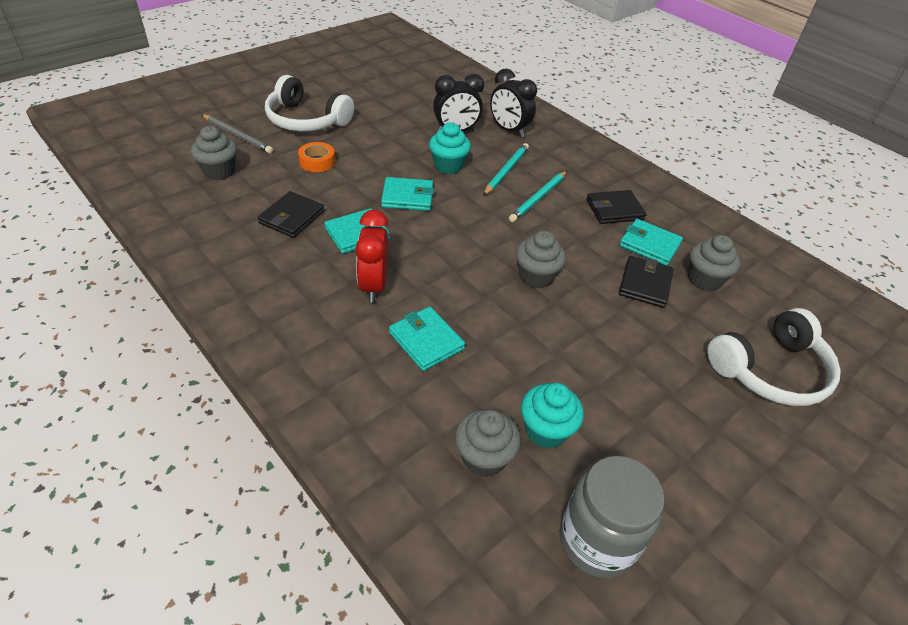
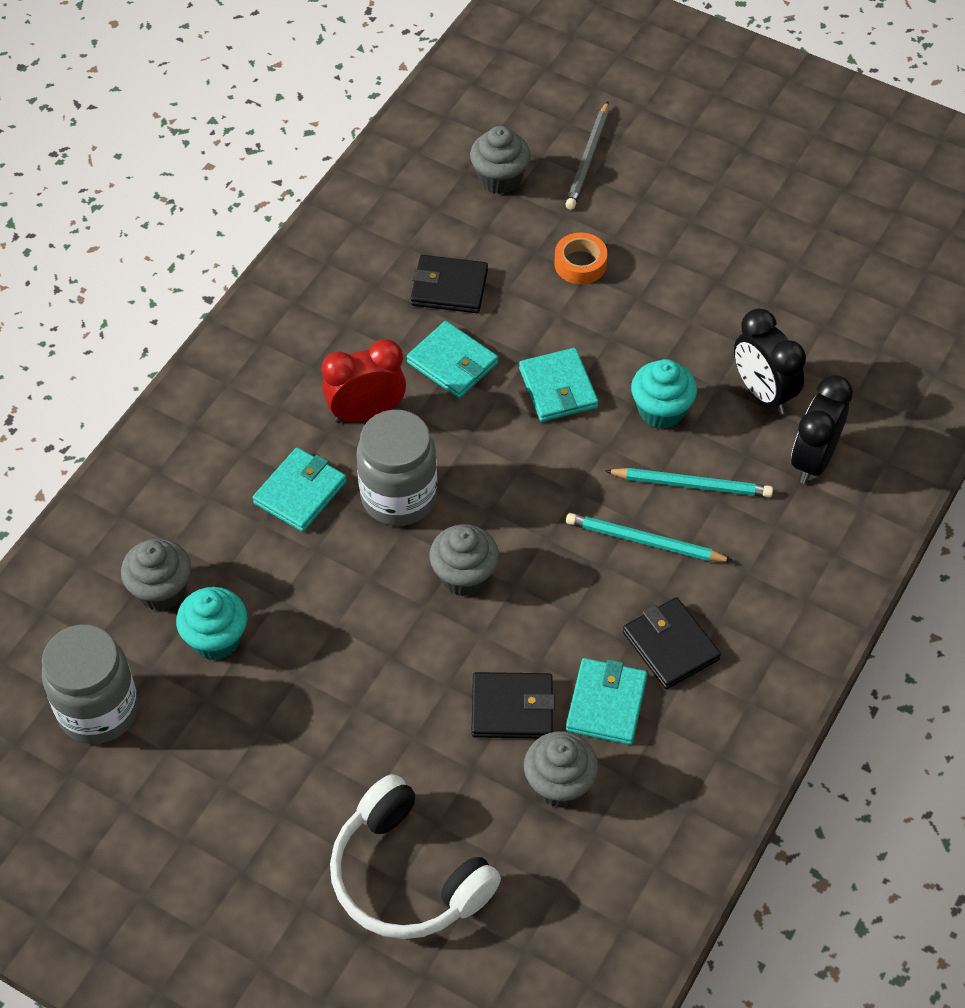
camera: 75 degrees right, 10 degrees up
white headphones [265,75,354,131] -> none
none -> grey jar [356,410,437,526]

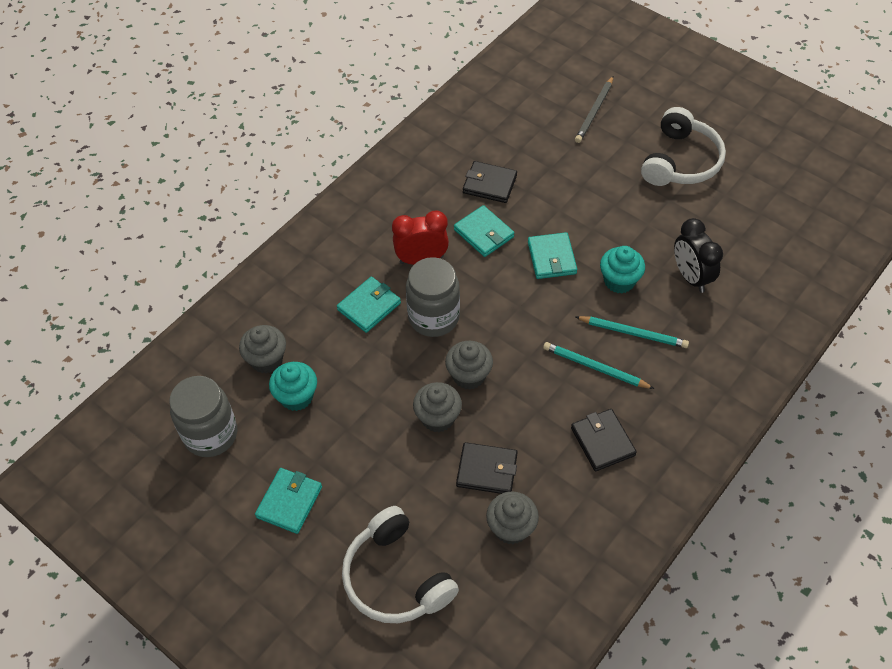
camera: 10 degrees right, 0 degrees up
grey cupcake [470,126,531,194] -> grey cupcake moved to [413,382,462,432]
orange tape [554,233,608,284] -> none
turquoise wallet [566,658,648,745] -> turquoise wallet moved to [255,468,322,534]
black clock [791,375,853,484] -> none
none -> white headphones [641,107,726,186]

